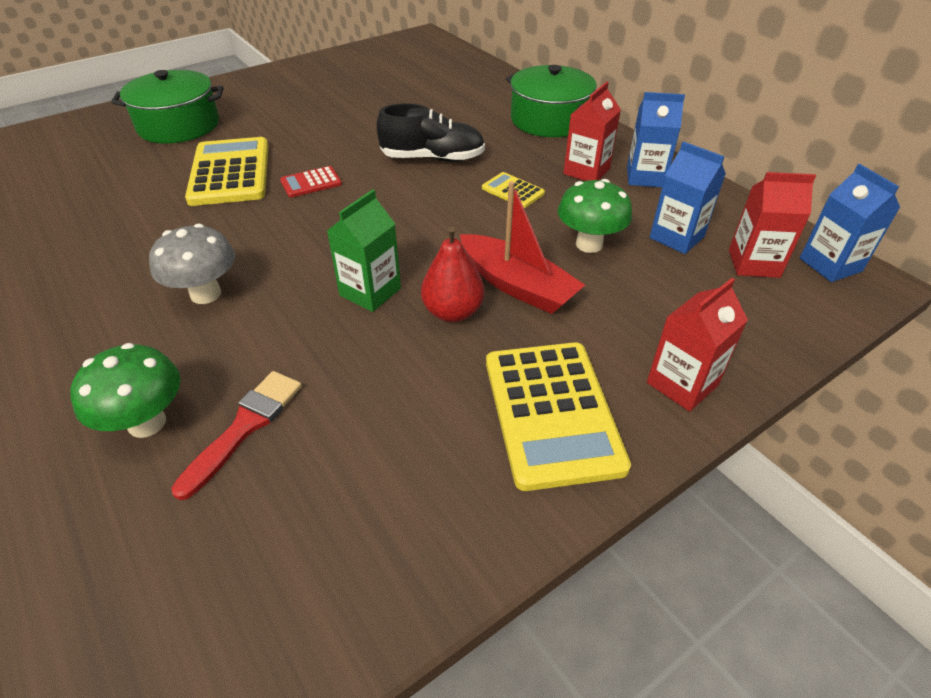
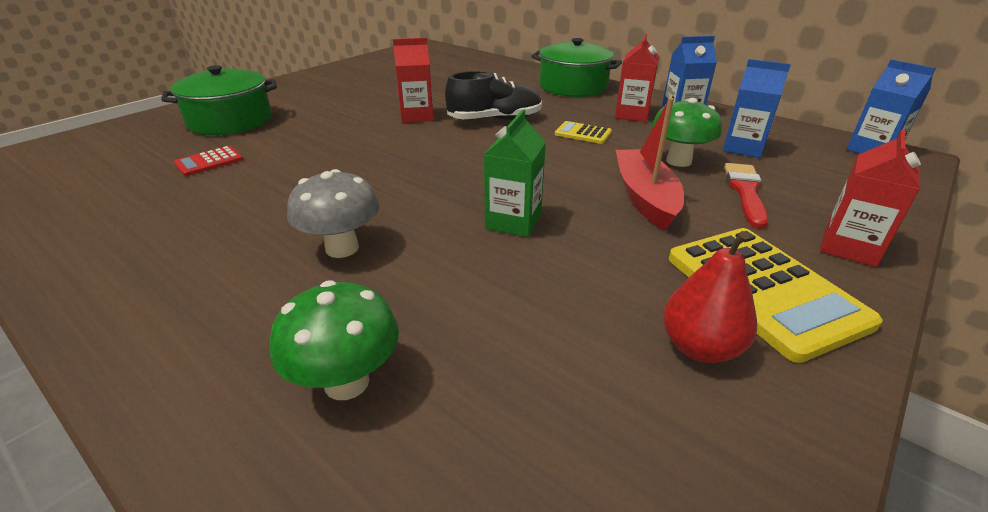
camera: 15 degrees left, 10 degrees down
red brush [172,371,302,500] -> red brush moved to [724,163,768,229]
yellow calculator [185,137,268,206] -> none
red calculator [280,166,342,197] -> red calculator moved to [174,146,243,176]
red pear [421,226,484,322] -> red pear moved to [663,231,757,363]
red boat [460,181,585,314] -> red boat turned 120 degrees counterclockwise [616,98,684,231]
red carton [729,172,816,278] -> red carton moved to [393,38,434,123]

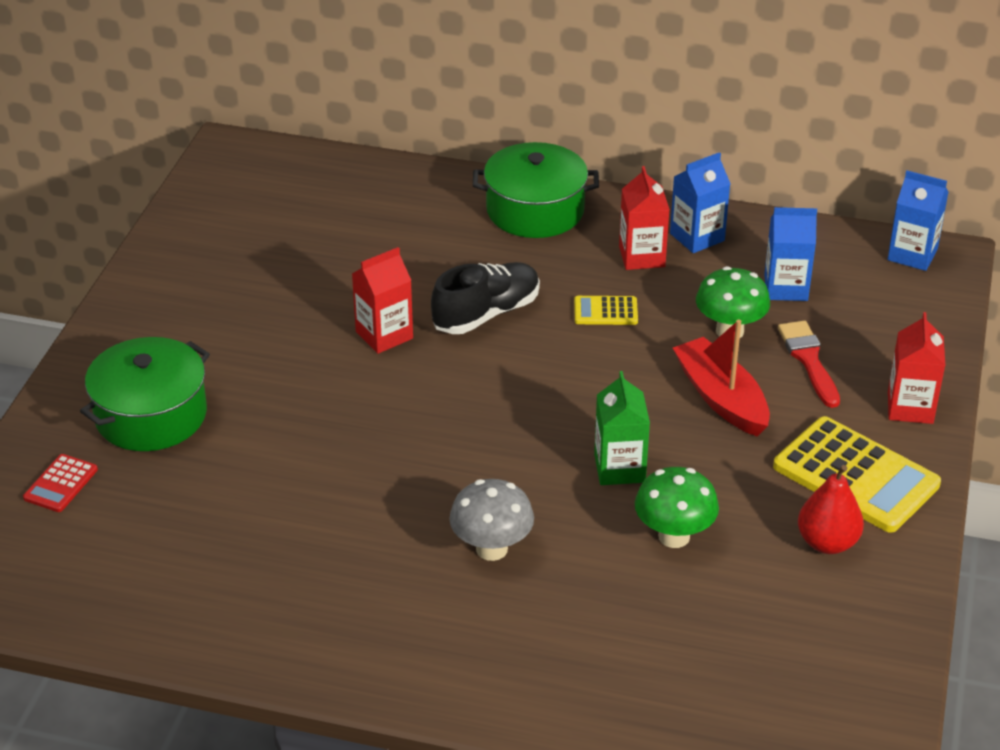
camera: 25 degrees left, 5 degrees up
red calculator [174,146,243,176] -> red calculator moved to [23,454,98,512]
green mushroom [270,280,399,400] -> green mushroom moved to [635,467,719,548]

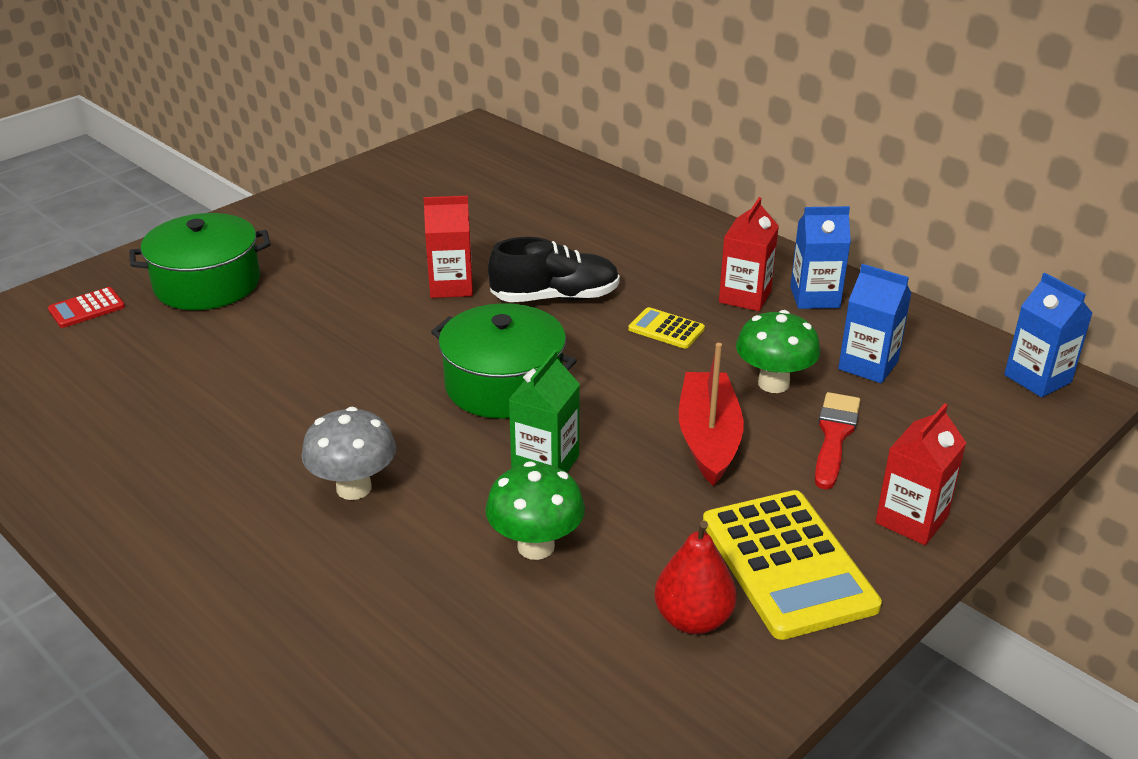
camera: 30 degrees right, 5 degrees down
green pot [473,142,599,238] -> green pot moved to [431,303,577,419]

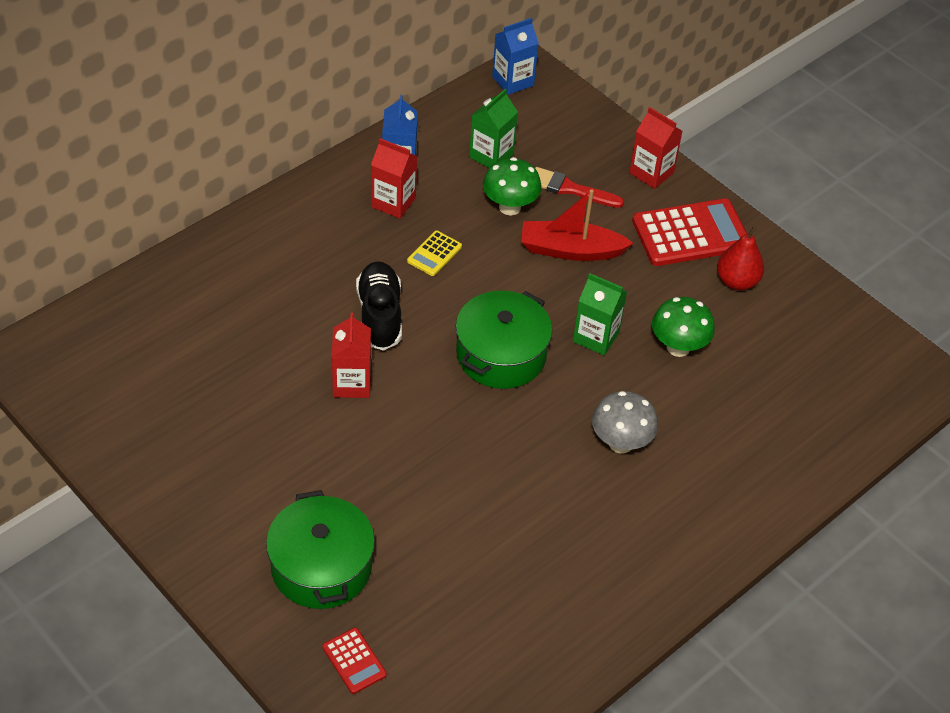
camera: 90 degrees left, 15 degrees up
yellow calculator [703,490,882,640] -> red calculator [632,199,747,266]
blue carton [838,264,912,383] -> green carton [469,89,518,168]

